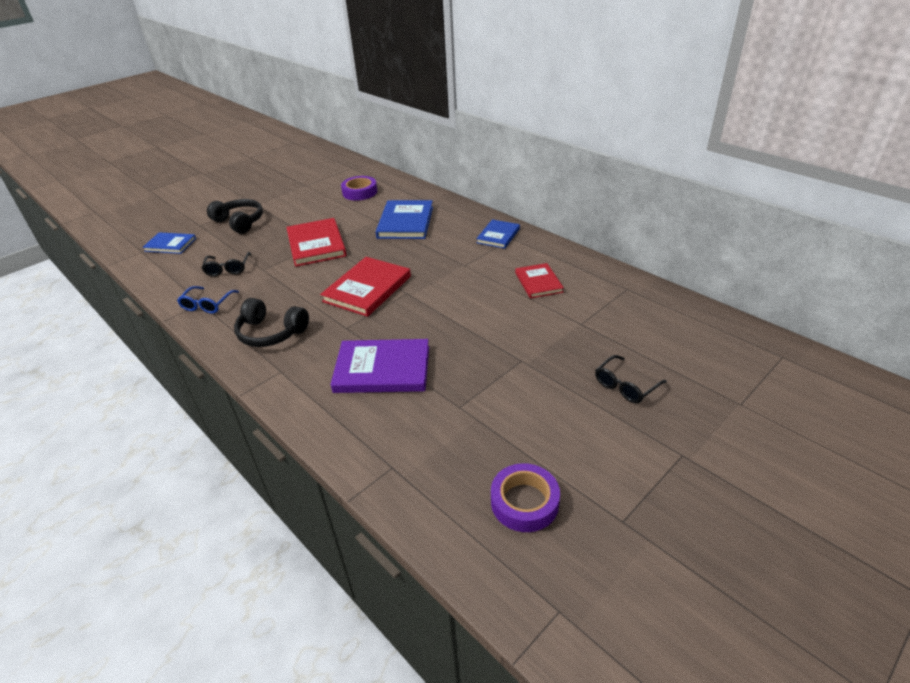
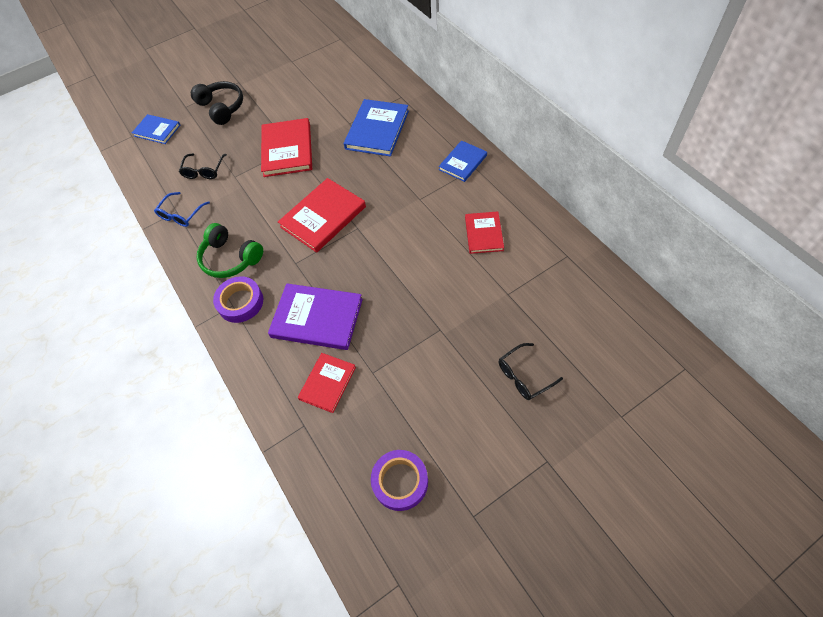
camera: 15 degrees right, 20 degrees up
black headphones [234,298,309,347] -> green headphones [196,223,263,278]
purple tape [341,176,377,200] -> purple tape moved to [213,276,263,323]
none -> red book [298,353,356,413]

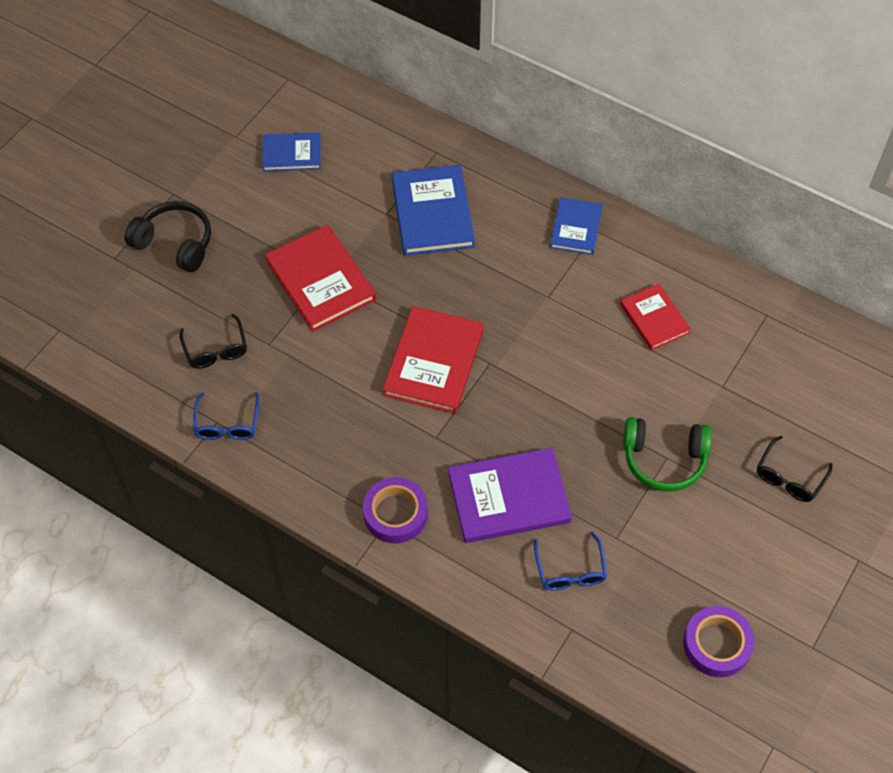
camera: 30 degrees left, 0 degrees up
blue book [132,114,180,144] -> blue book moved to [262,132,321,172]
green headphones [196,223,263,278] -> green headphones moved to [623,417,712,491]
red book [298,353,356,413] -> blue glasses [534,532,607,590]

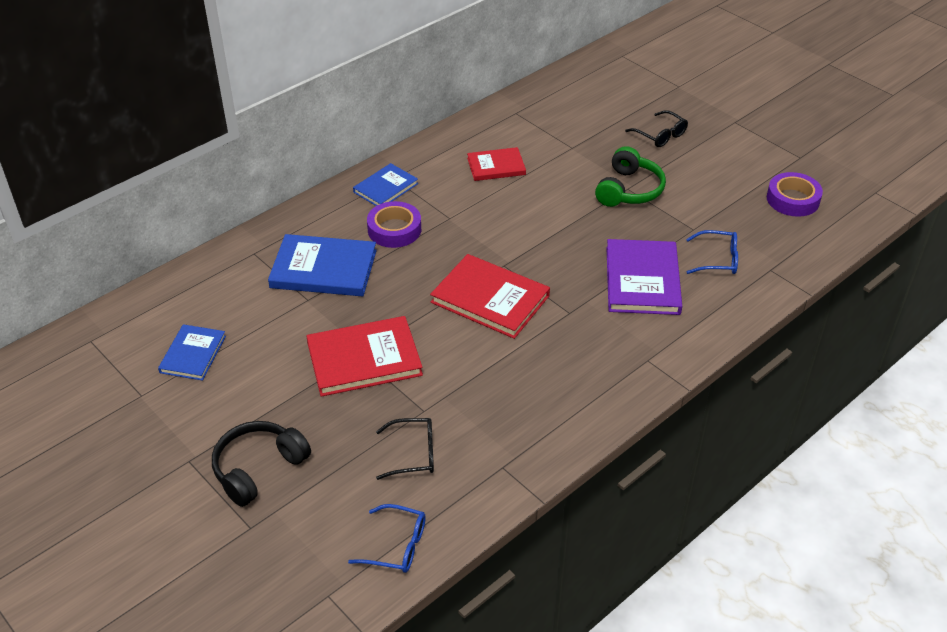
camera: 75 degrees left, 15 degrees down
blue glasses [193,392,259,440] -> blue glasses moved to [348,504,426,573]
purple tape [363,477,428,543] -> purple tape moved to [367,201,421,248]
blue book [550,197,603,255] -> blue book turned 75 degrees counterclockwise [353,163,418,206]

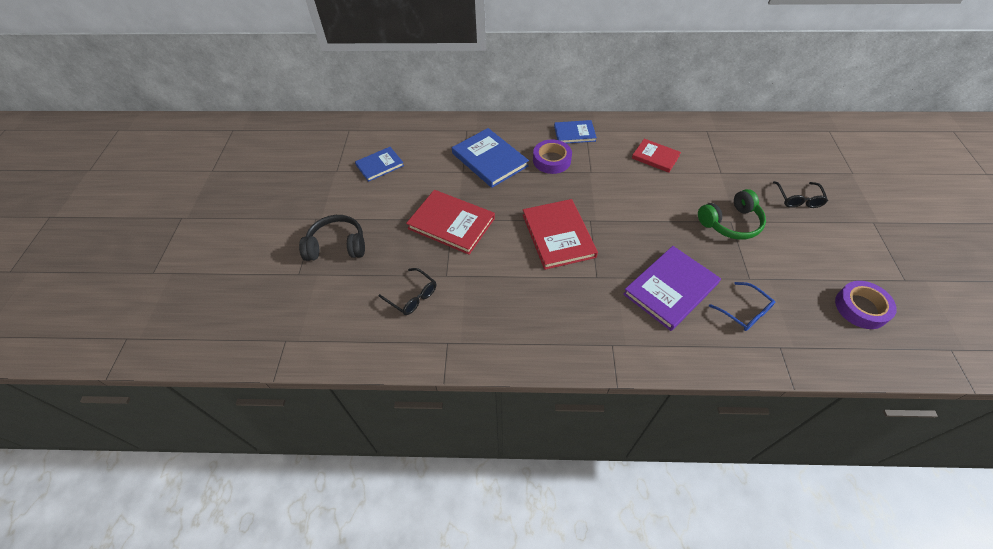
camera: 45 degrees right, 10 degrees up
blue glasses [348,504,426,573] -> none

